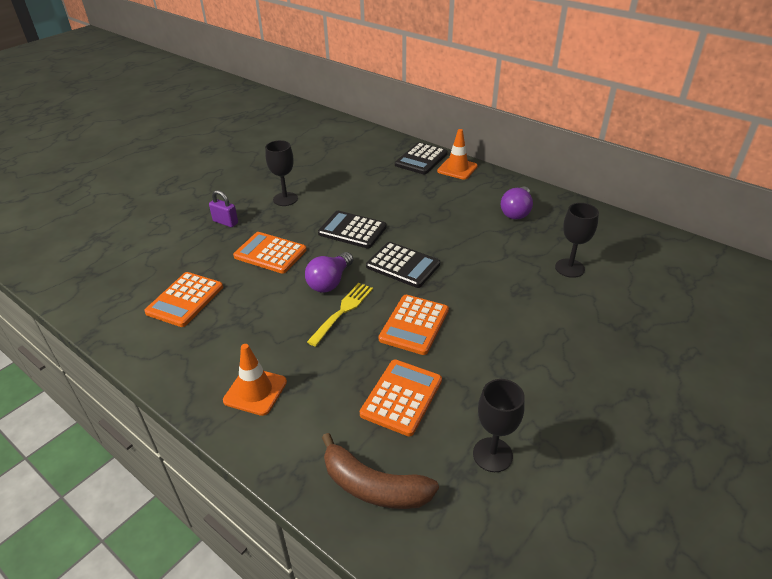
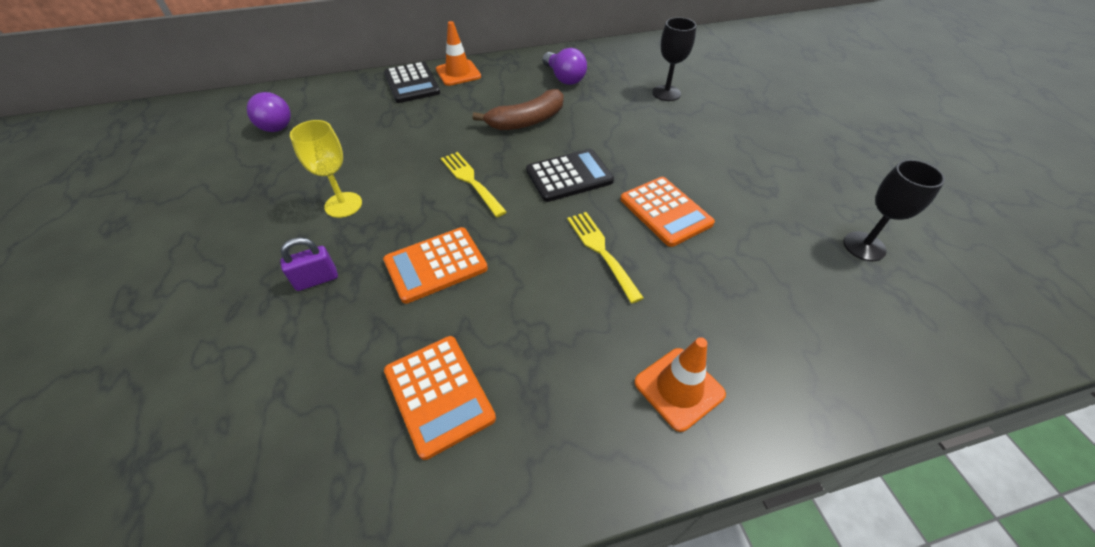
camera: 55 degrees left, 10 degrees up
black goblet [265,140,298,206] -> yellow goblet [290,120,362,218]
purple light bulb [305,252,353,293] -> purple light bulb moved to [247,92,291,132]
black calculator [318,211,387,248] -> yellow fork [441,152,507,217]
brown banana [322,433,439,509] -> brown banana moved to [473,89,564,130]
orange calculator [360,359,442,436] -> none

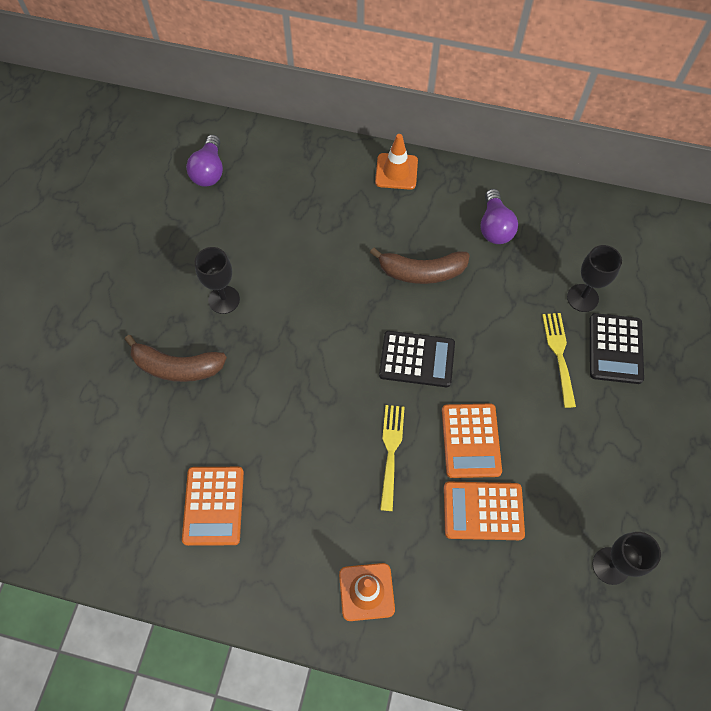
camera: 30 degrees right, 15 degrees up
purple padlock [280,238,338,291] -> brown banana [125,335,227,382]
yellow goblet [290,120,362,218] -> black goblet [195,247,240,314]
orange calculator [383,227,488,304] -> orange calculator moved to [444,482,525,540]
black calculator [384,62,440,103] -> black calculator moved to [590,313,644,384]
yellow fork [441,152,507,217] -> yellow fork moved to [542,313,576,408]

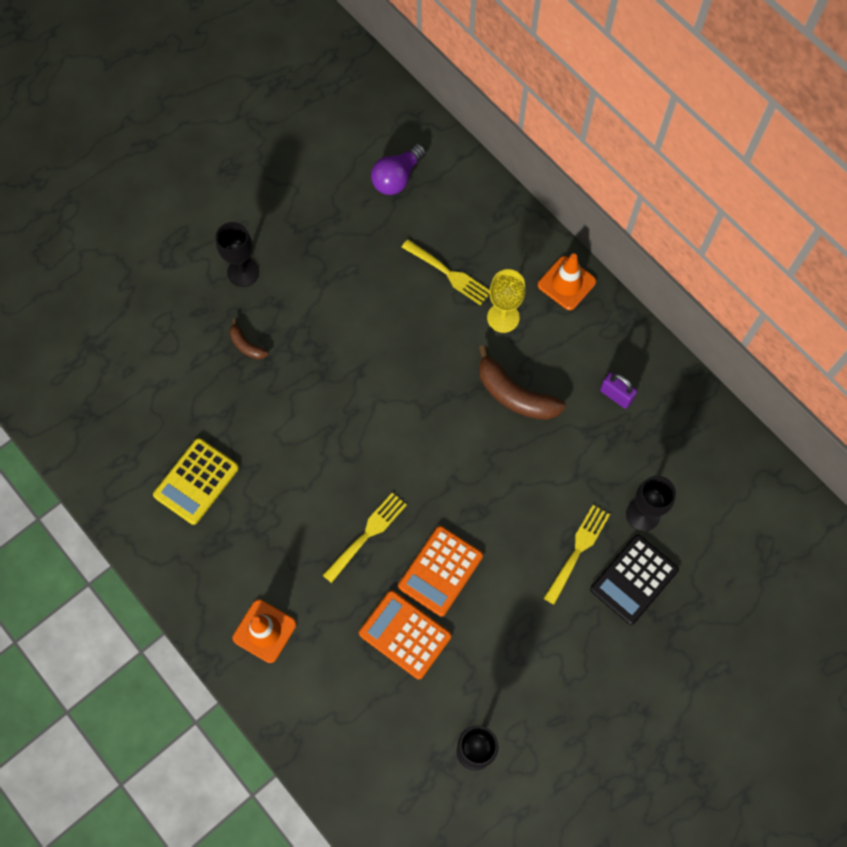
camera: 35 degrees right, 5 degrees up
brown banana [125,335,227,382] -> brown banana [229,319,269,360], size x0.51
orange calculator [182,467,244,546] -> yellow calculator [153,438,239,525]
black goblet [195,247,240,314] -> black goblet moved to [216,222,259,287]
black calculator [379,331,455,387] -> none
purple light bulb [480,189,518,244] -> purple padlock [600,372,637,409]
none -> yellow fork [402,239,489,306]
none -> yellow goblet [487,269,526,333]

